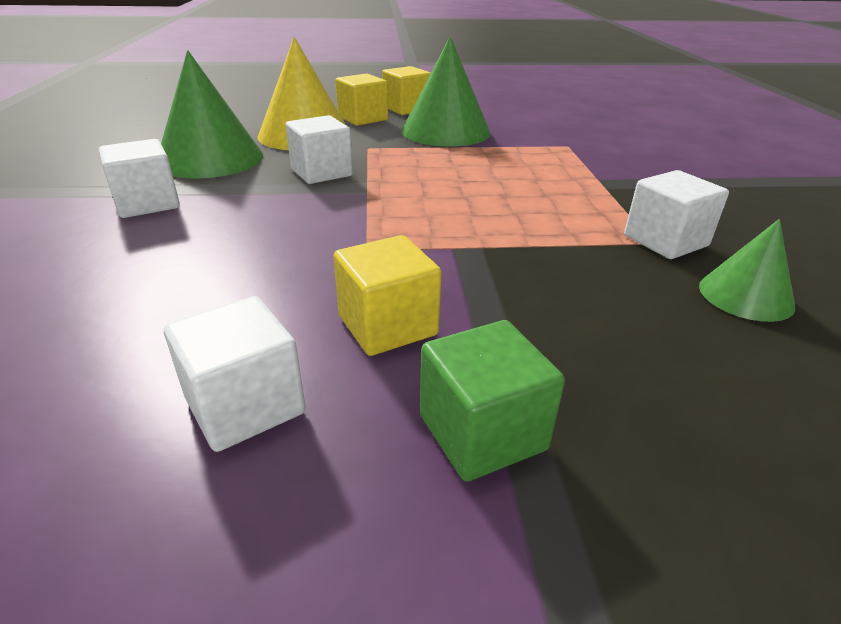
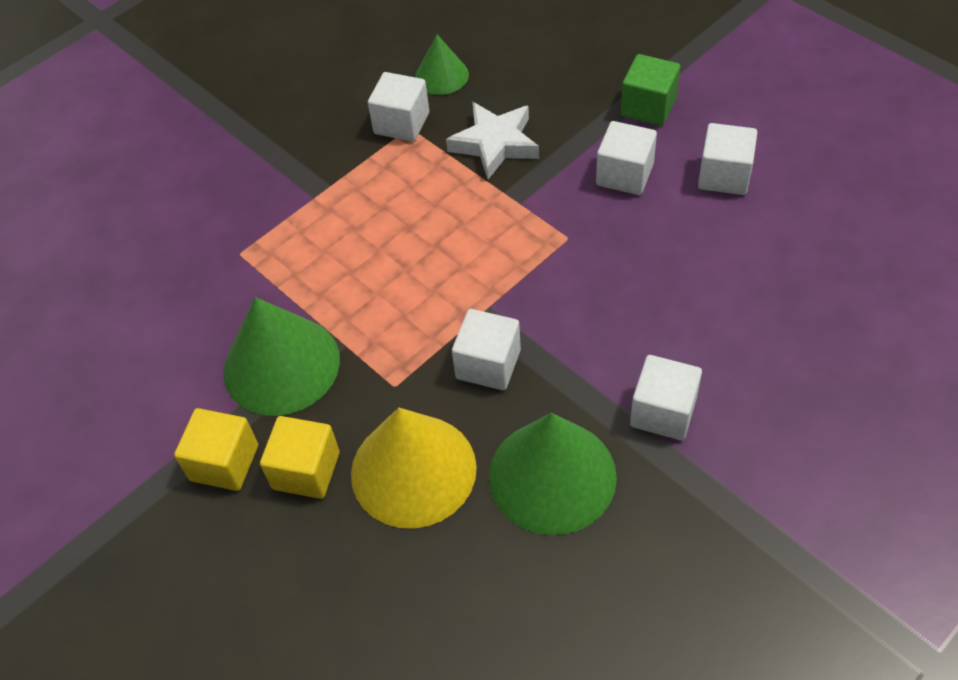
camera: 125 degrees left, 20 degrees up
yellow cube [333,235,442,356] -> white cube [596,121,657,195]
none -> white star [446,102,539,179]

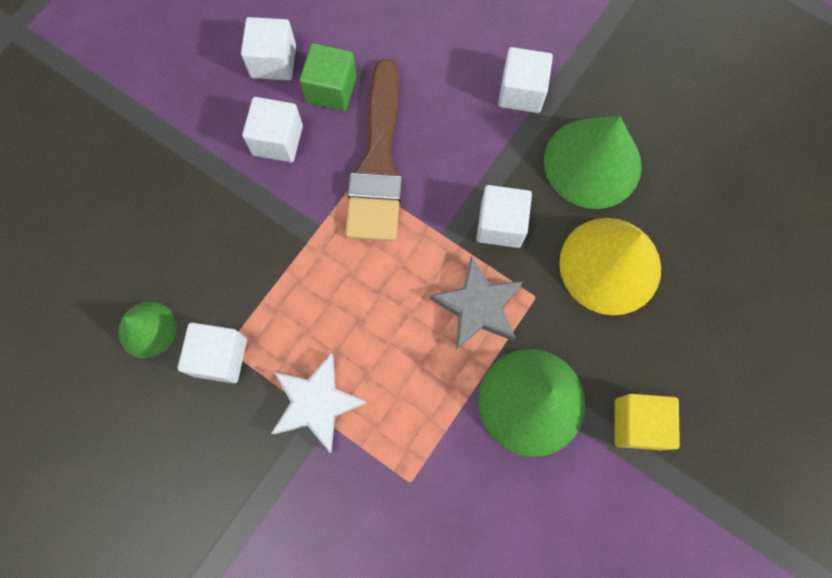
camera: 105 degrees left, 20 degrees up
yellow cube [260,416,340,499] -> none
white star [446,102,539,179] -> white star moved to [271,353,367,453]
green cube [621,54,680,126] -> green cube moved to [300,43,357,111]
none -> brown brush [345,59,403,241]
none -> grey star [430,256,523,350]

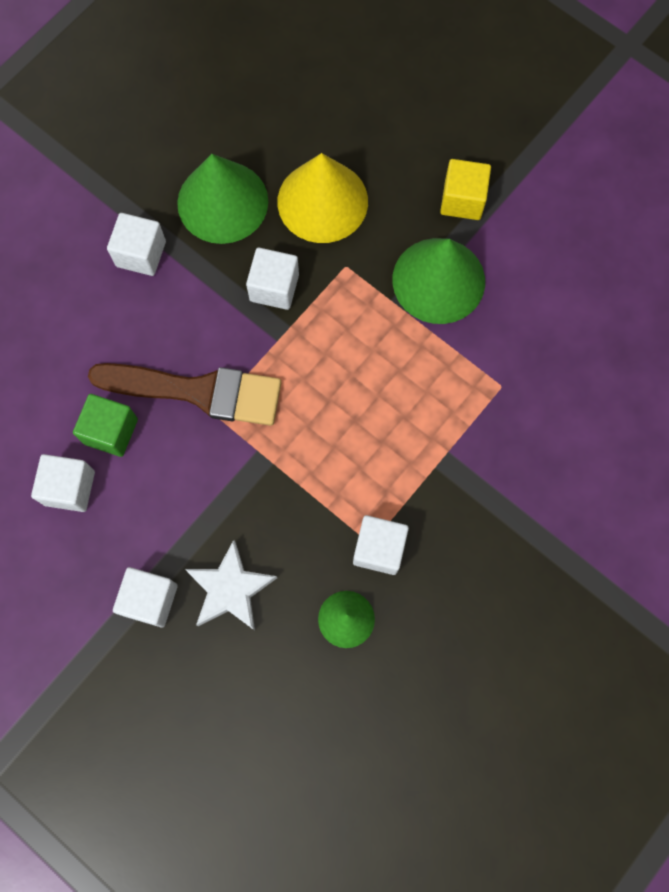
camera: 85 degrees left, 0 degrees up
white cube [242,97,303,162] -> white cube moved to [113,567,178,627]
white star [271,353,367,453] -> white star moved to [185,540,277,630]
grey star [430,256,523,350] -> none

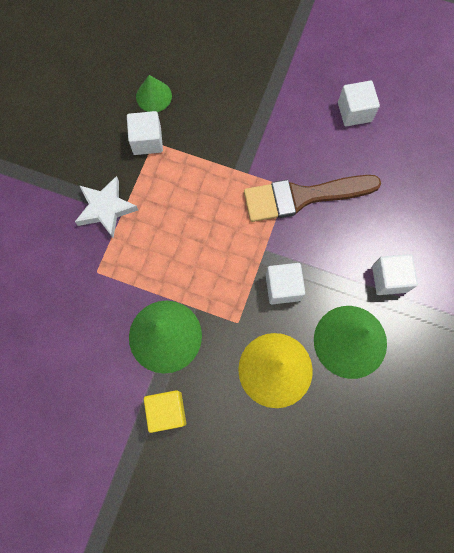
camera: 160 degrees right, 0 degrees up
green cube [73,394,138,457] -> none
white cube [113,567,178,627] -> none
white star [185,540,277,630] -> white star moved to [75,176,138,238]

